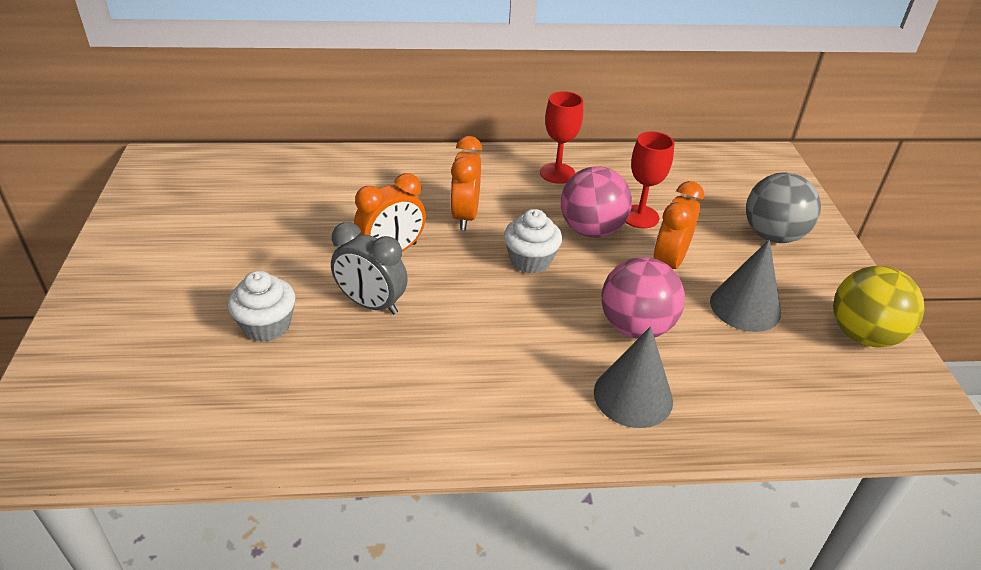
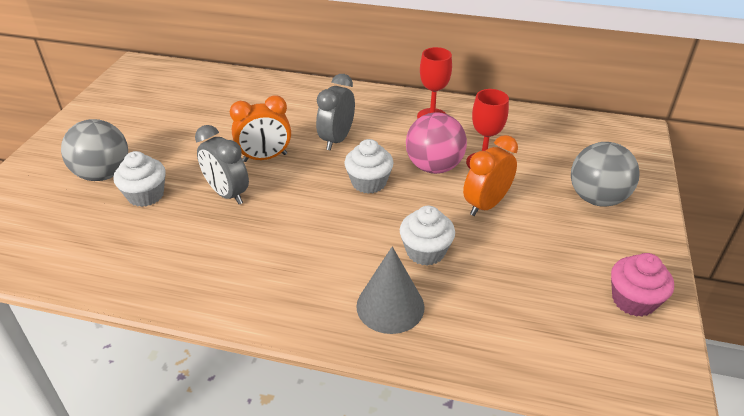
camera: 20 degrees right, 0 degrees up
orange clock [450,136,482,230] -> grey clock [316,74,355,150]
pink ball [601,257,685,339] -> white cupcake [400,206,455,266]
grey cone [710,239,781,332] -> none
yellow ball [833,266,924,348] -> pink cupcake [611,253,674,317]
none -> grey ball [61,119,128,181]

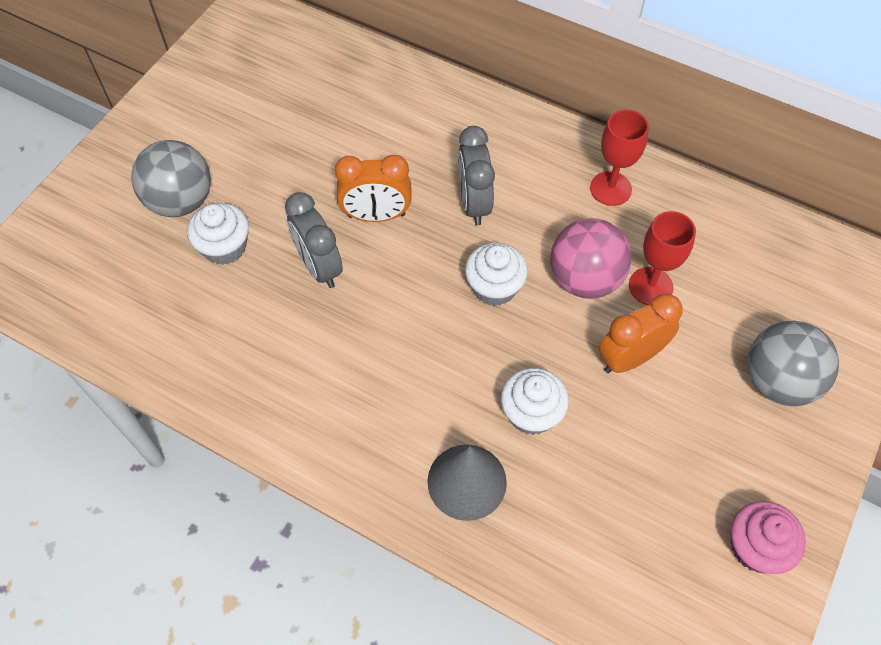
camera: 15 degrees right, 20 degrees up
grey clock [316,74,355,150] -> grey clock turned 45 degrees counterclockwise [458,126,495,225]

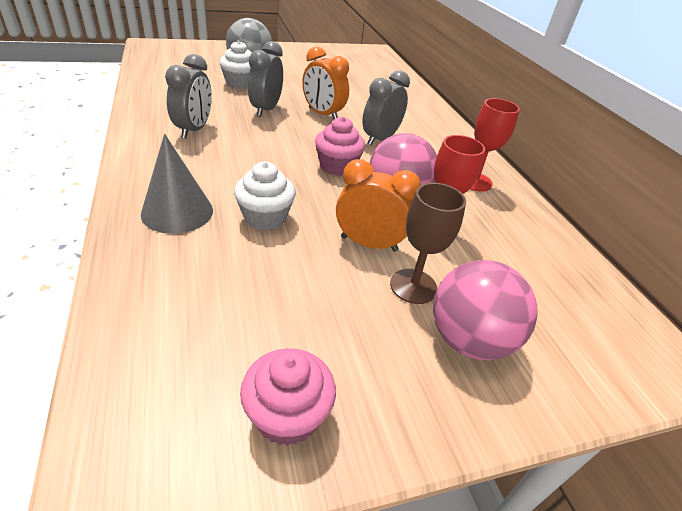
camera: 40 degrees right, 20 degrees down
white cupcake [465,243,528,306] -> pink cupcake [315,117,365,176]
grey ball [747,321,839,406] -> pink ball [433,260,538,360]
none -> grey clock [165,54,212,139]
none -> brown goblet [390,183,466,304]

